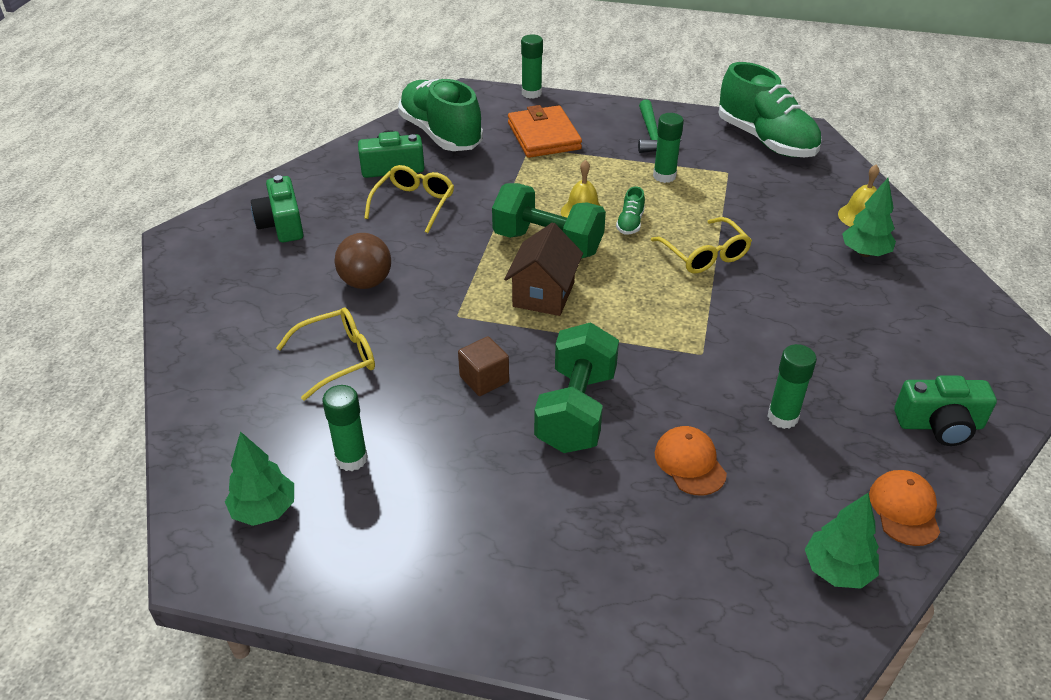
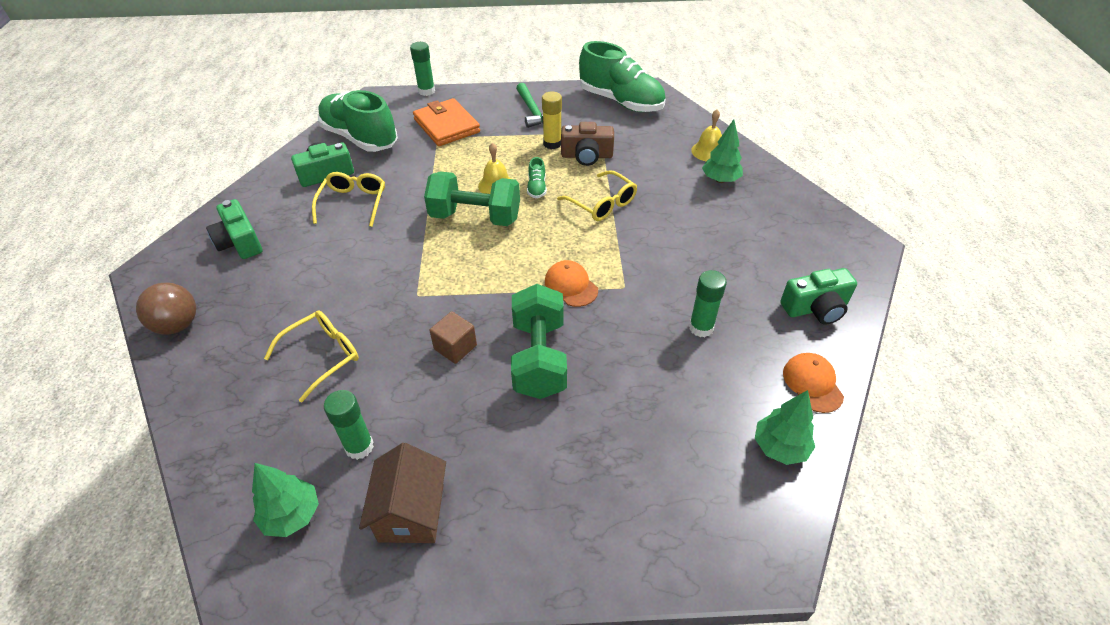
camera: 15 degrees left, 5 degrees up
brown ball [334,233,391,289] -> brown ball moved to [136,283,196,335]
brown house [504,222,583,316] -> brown house moved to [359,443,446,543]
green glue stick [653,113,684,183] -> yellow glue stick [542,91,562,149]
orange cap [655,426,727,496] -> orange cap moved to [545,260,598,307]
none -> brown camera [561,122,614,166]

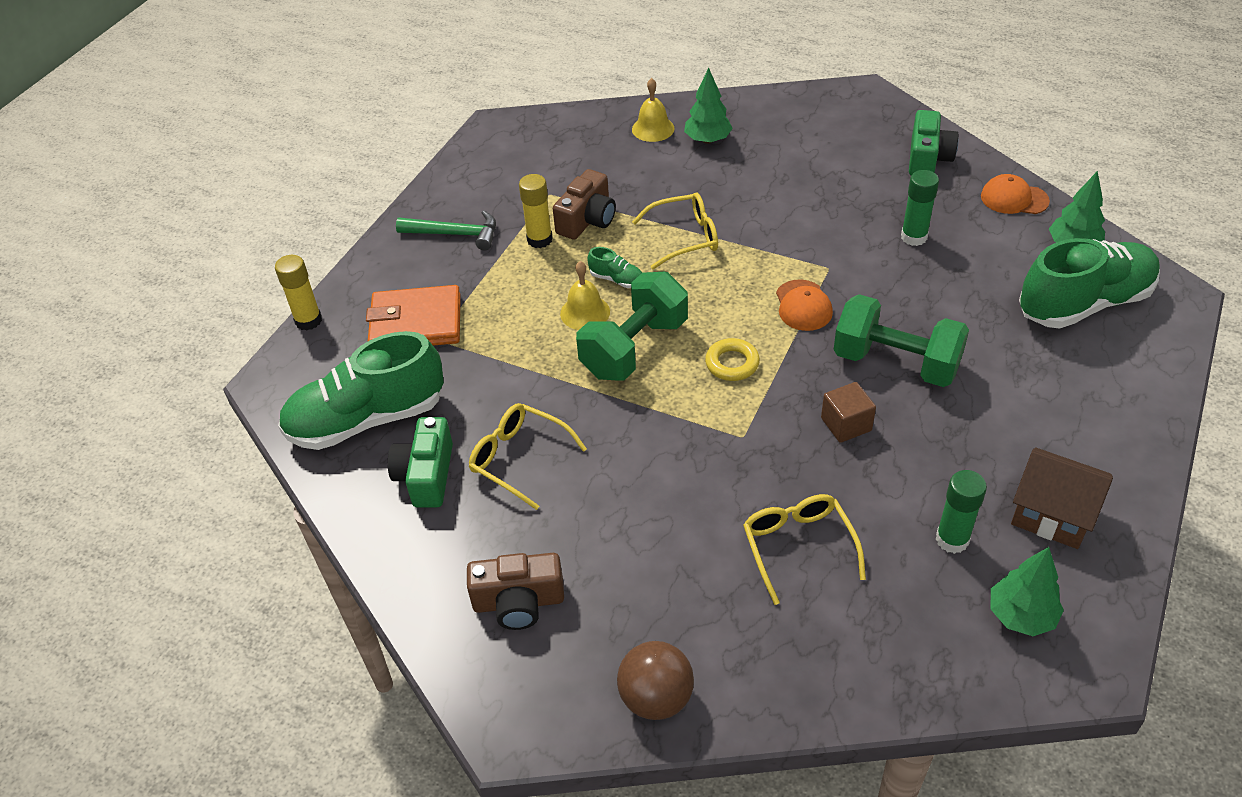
camera: 60 degrees left, 0 degrees up
green camera [206,199,262,259] -> brown camera [467,553,564,630]
green glue stick [410,42,435,96] -> yellow glue stick [275,255,322,331]
orange cap [545,260,598,307] -> orange cap turned 90 degrees counterclockwise [776,280,833,331]
green shoe [579,41,666,112] -> green shoe moved to [1019,238,1160,328]
none -> yellow ring [705,338,760,381]

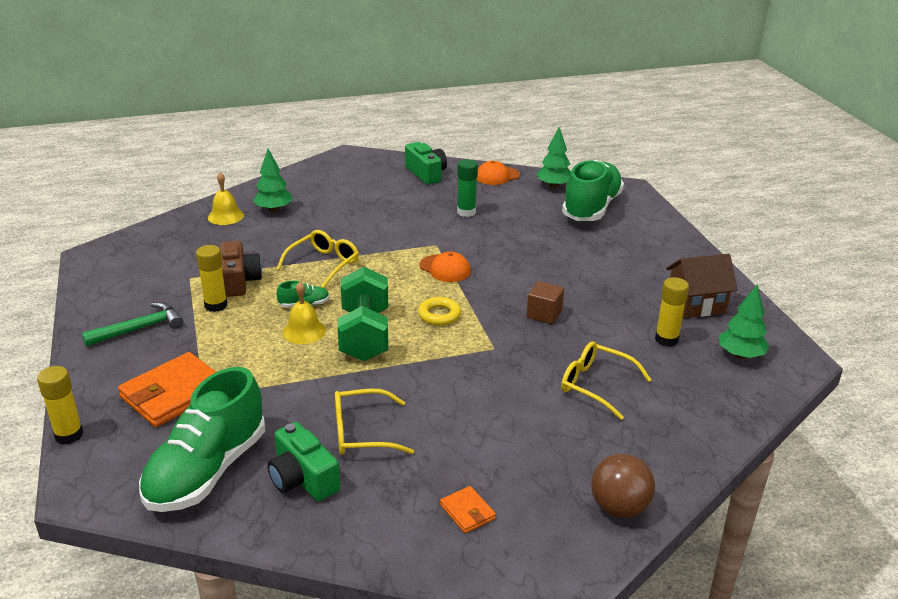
camera: 45 degrees left, 15 degrees down
brown camera [467,553,564,630] -> orange wallet [440,486,496,533]
green dumbbell [834,294,969,387] -> none
green glue stick [936,470,987,554] -> yellow glue stick [655,277,689,347]

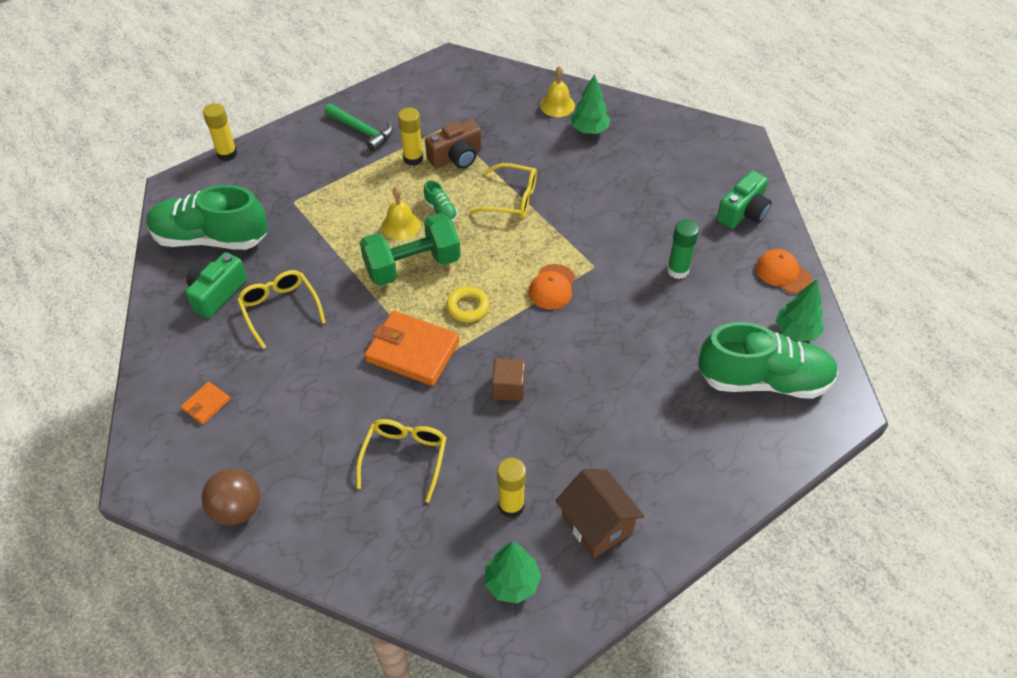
camera: 70 degrees right, 20 degrees up
orange wallet [118,352,216,427] -> orange wallet moved to [365,311,460,386]

